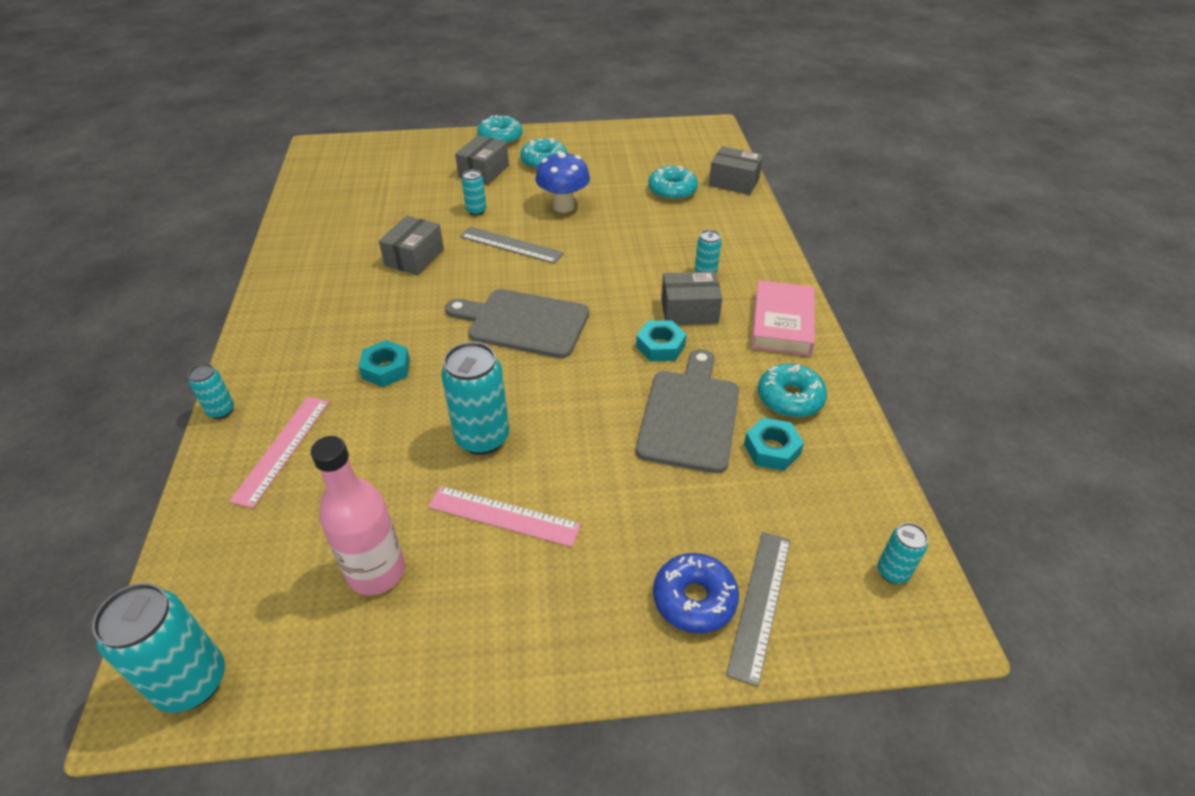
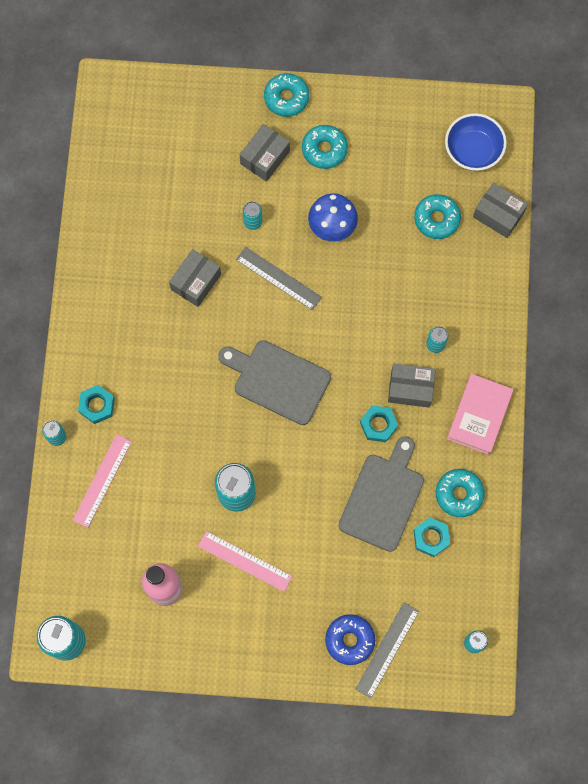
camera: 10 degrees right, 30 degrees up
turquoise nut [359,340,410,387] -> turquoise nut moved to [78,385,115,424]
none -> blue bowl [445,113,507,171]

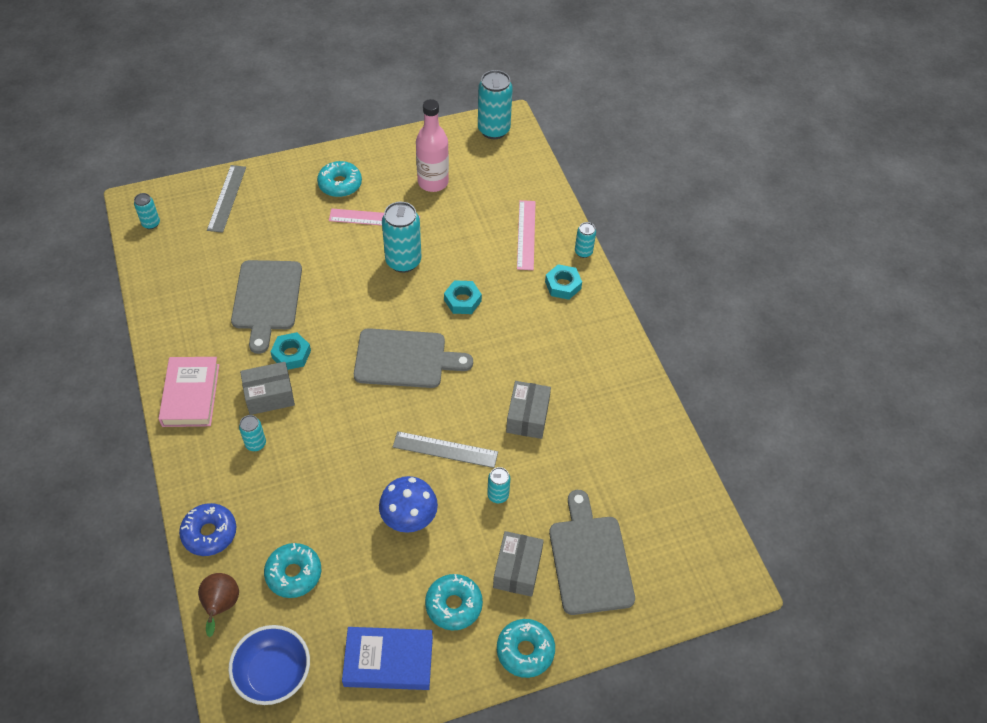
camera: 155 degrees right, 20 degrees down
blue donut [325,614,375,665] -> blue donut moved to [179,503,236,556]
turquoise nut [413,517,450,557] -> turquoise nut moved to [444,280,482,314]
turquoise donut [436,469,485,517] -> turquoise donut moved to [317,161,362,197]
grey box [473,183,528,238] -> brown pear [198,573,239,637]
none -> blue book [342,627,433,690]
none -> grey cutting board [549,490,635,615]

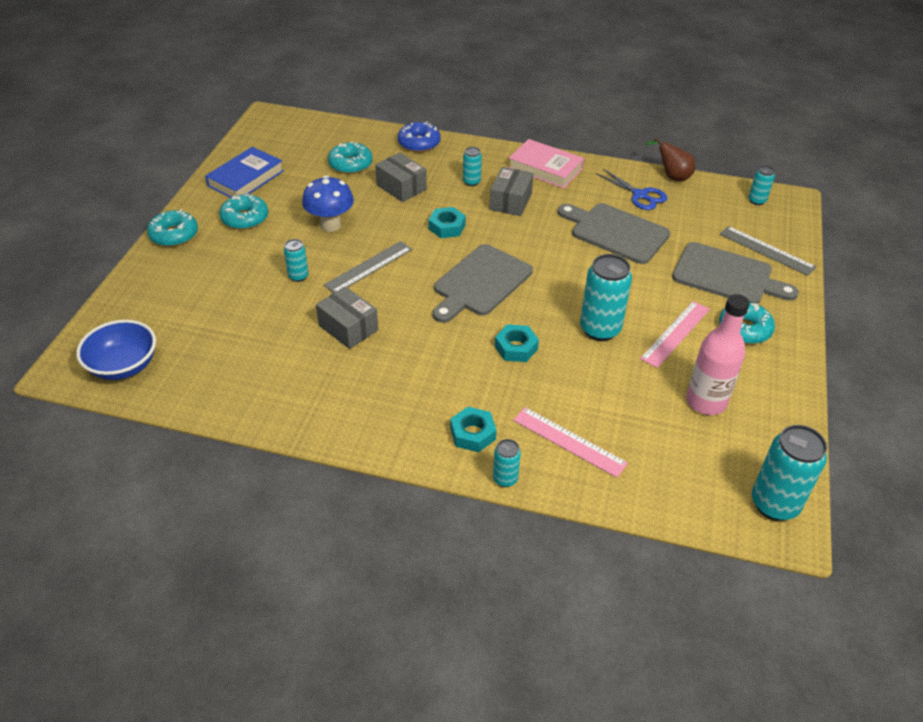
camera: 125 degrees right, 10 degrees down
brown pear [198,573,239,637] -> brown pear moved to [645,137,695,181]
blue bowl [228,625,310,705] -> blue bowl moved to [76,320,156,380]
turquoise nut [270,332,311,370] -> turquoise nut moved to [428,207,466,238]
grey box [493,531,544,597] -> grey box moved to [375,152,427,202]
grey cutting board [549,490,635,615] -> grey cutting board moved to [672,242,799,304]
none -> blue scissors [596,169,667,210]

